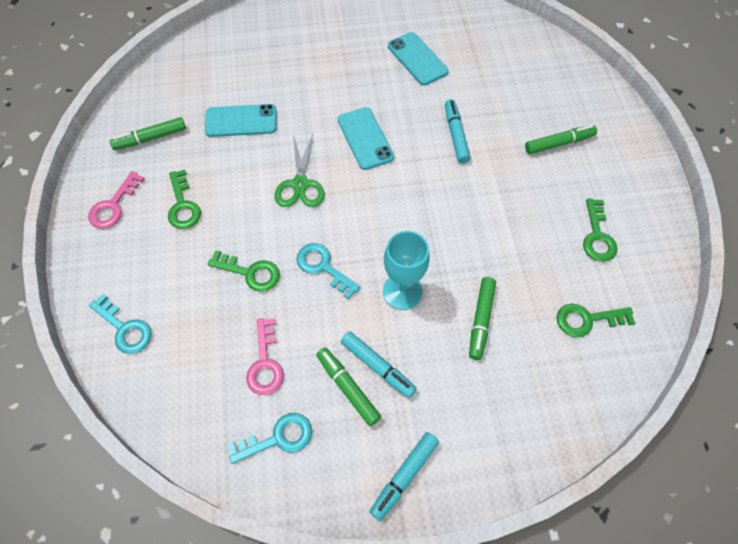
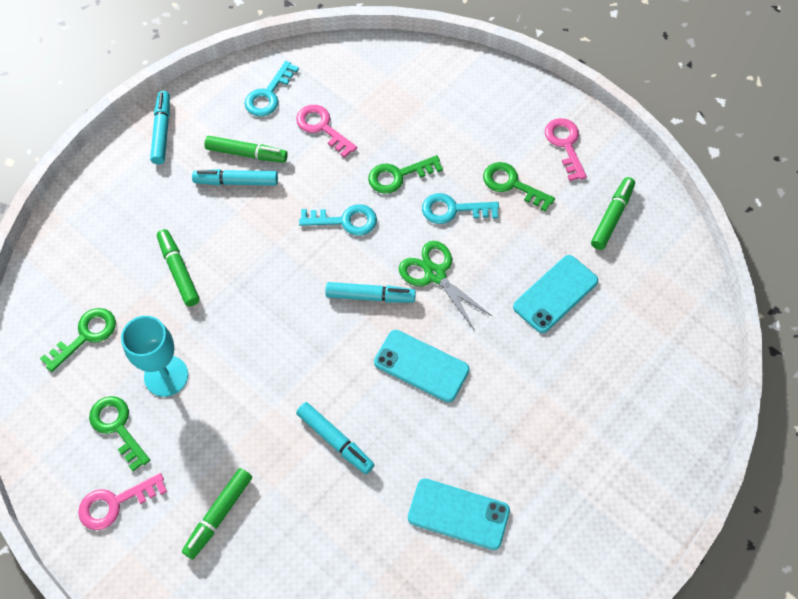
camera: 140 degrees right, 0 degrees up
turquoise key [89,294,152,354] -> turquoise key moved to [422,193,499,224]
turquoise goblet [383,231,430,310] -> turquoise goblet moved to [121,316,188,397]
none -> pink key [78,473,167,530]
none -> turquoise marker [325,282,416,303]

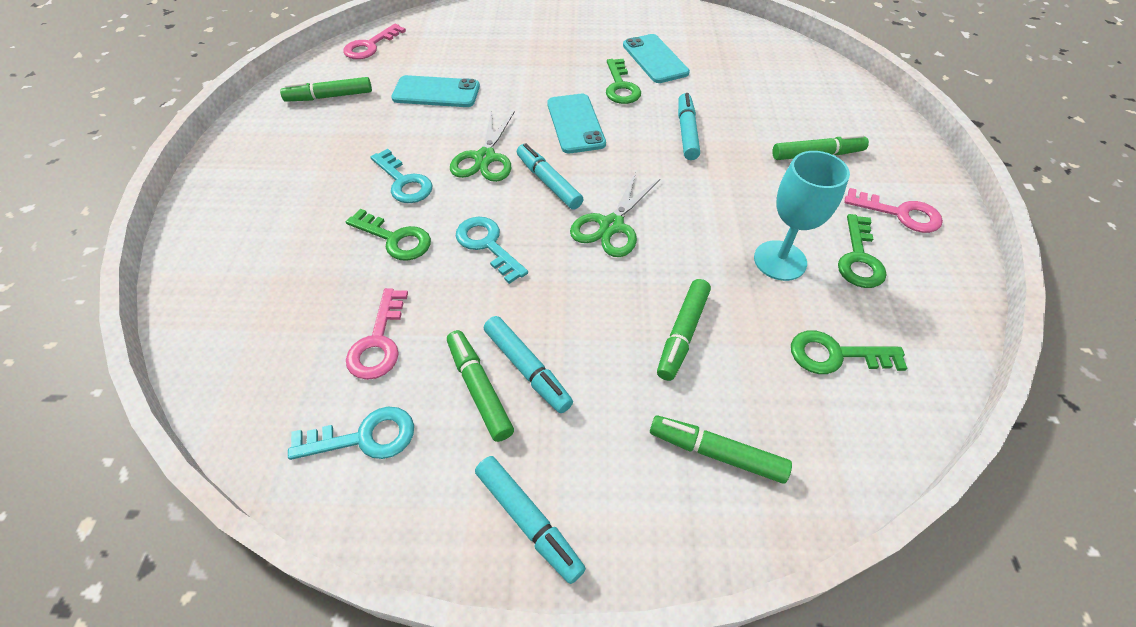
camera: 130 degrees left, 10 degrees down
turquoise marker [150,91,170,164] -> turquoise marker turned 90 degrees counterclockwise [475,456,586,584]
green key [483,162,555,212] -> green key moved to [606,59,641,104]
pink key [545,118,587,181] -> pink key moved to [343,24,406,59]
none -> green scissors [570,172,660,257]
none -> green marker [650,415,792,484]

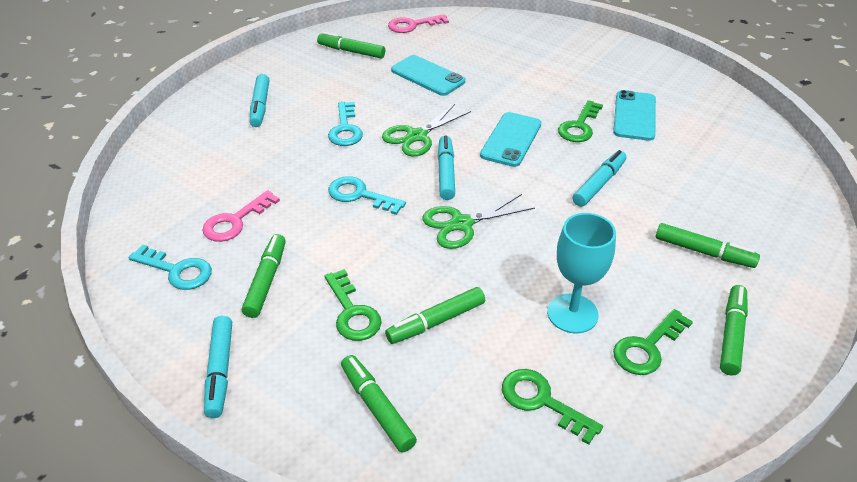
camera: 35 degrees right, 10 degrees down
green key [346,209,431,261] -> green key moved to [324,269,382,341]
turquoise key [456,217,528,284] -> turquoise key turned 60 degrees counterclockwise [328,176,406,215]
turquoise marker [484,316,573,413] -> turquoise marker moved to [250,74,269,127]
pink key [844,188,943,233] -> green marker [720,285,748,376]

